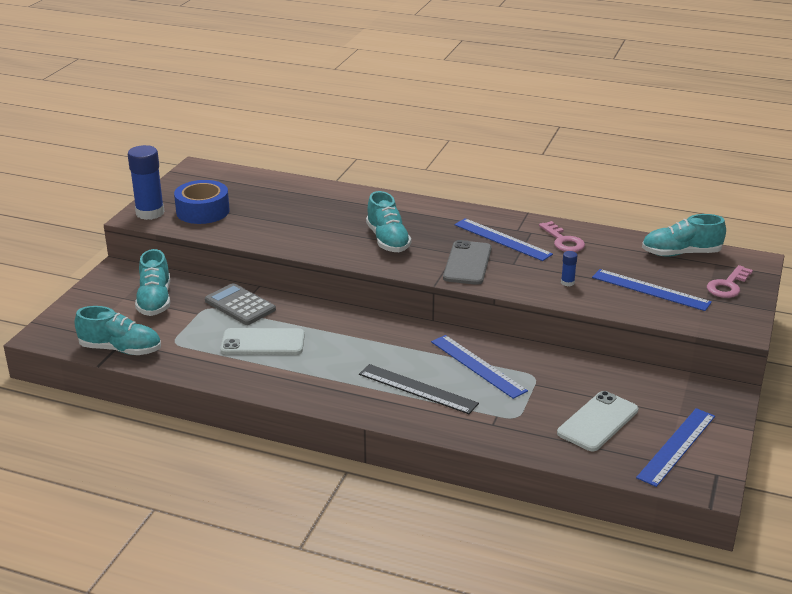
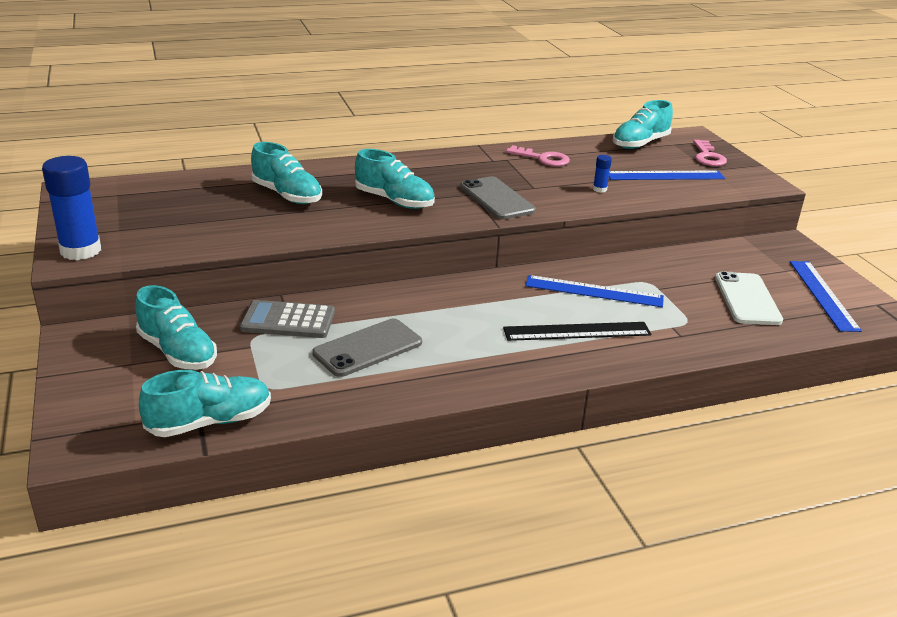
camera: 40 degrees left, 0 degrees up
blue tape [174,180,230,224] -> none
white phone [220,328,305,355] -> grey phone [312,319,422,377]
blue ruler [454,218,553,261] -> none
none -> turquoise shoe [251,142,322,204]

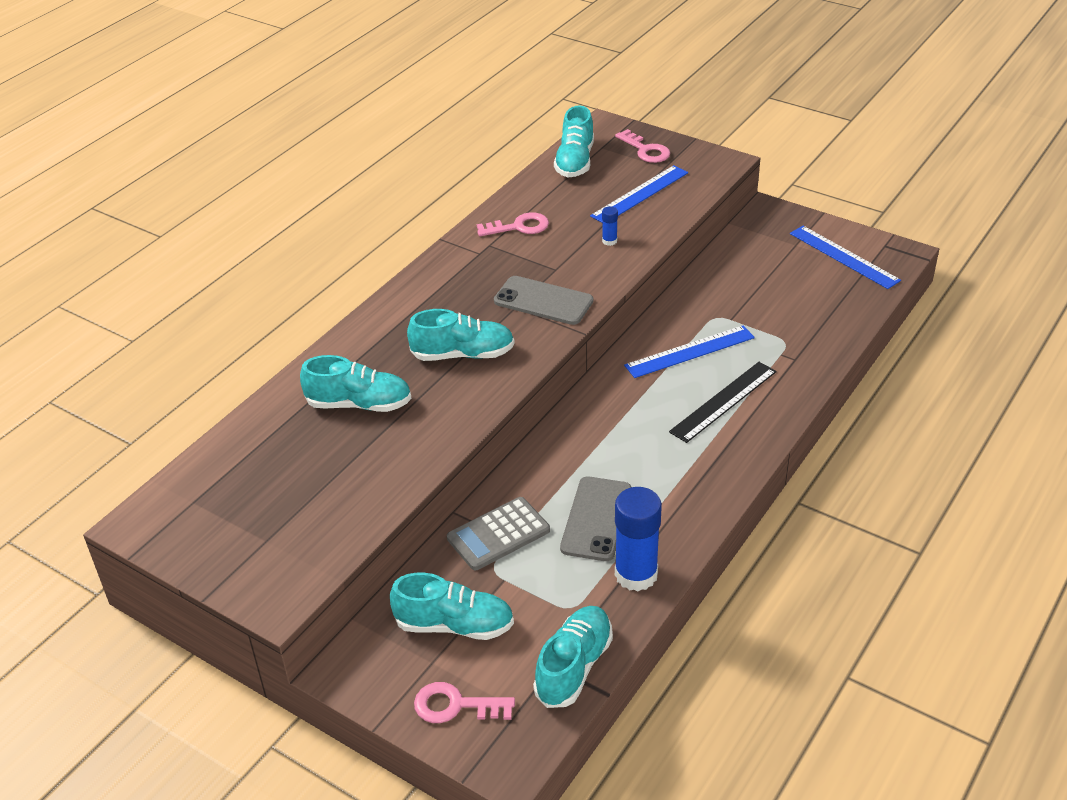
camera: 35 degrees left, 10 degrees up
blue glue stick [42,156,101,260] -> blue glue stick moved to [615,487,662,591]
white phone [715,271,783,325] -> none
none -> pink key [414,682,515,723]

